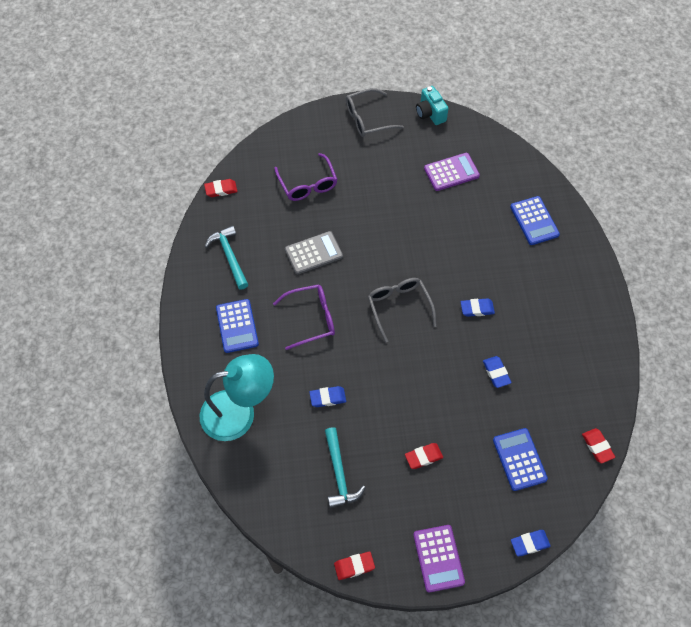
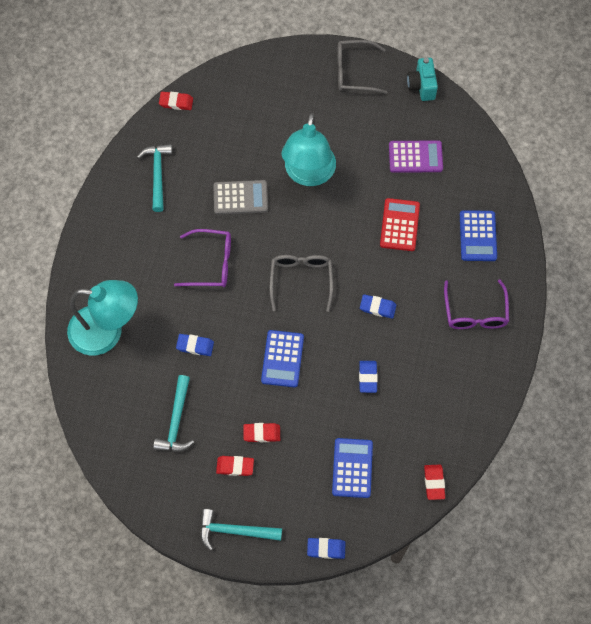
camera: 20 degrees right, 5 degrees up
blue calculator [216,299,259,353] -> blue calculator moved to [261,330,304,388]
purple glasses [274,153,338,201] -> purple glasses moved to [444,279,509,329]
red eraser [334,552,375,580] -> red eraser moved to [216,456,254,476]
purple calculator [413,525,465,592] -> turquoise hammer [200,509,282,551]
none -> turquoise lamp [282,113,336,186]
none -> red calculator [380,198,420,251]

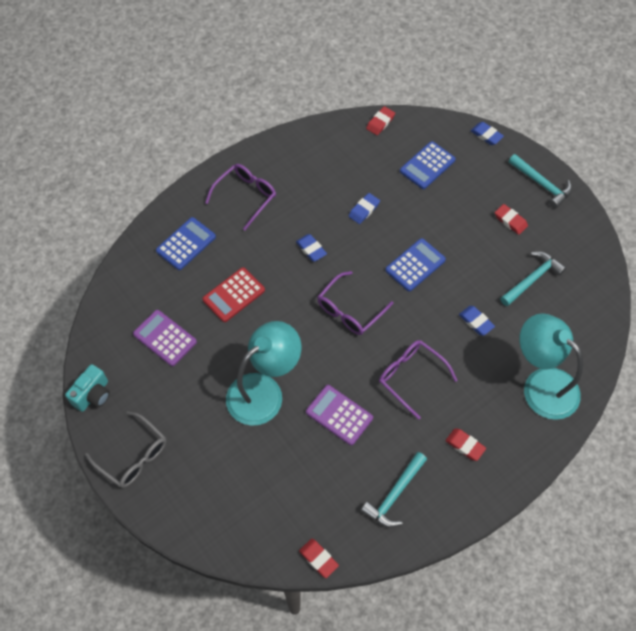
camera: 140 degrees left, 5 degrees down
grey calculator [213,180,268,215] -> purple calculator [306,385,373,446]
red eraser [243,423,280,442] -> red eraser moved to [445,428,486,461]
grey glasses [270,255,333,312] -> purple glasses [317,271,393,335]

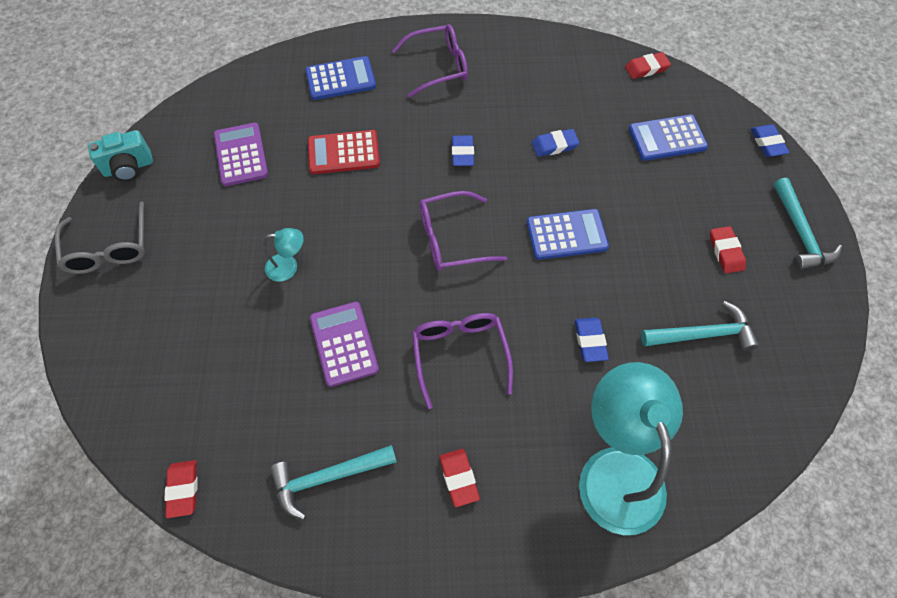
camera: 35 degrees right, 0 degrees up
turquoise lamp [226,321,301,426] -> turquoise lamp [263,228,304,282], size x0.44

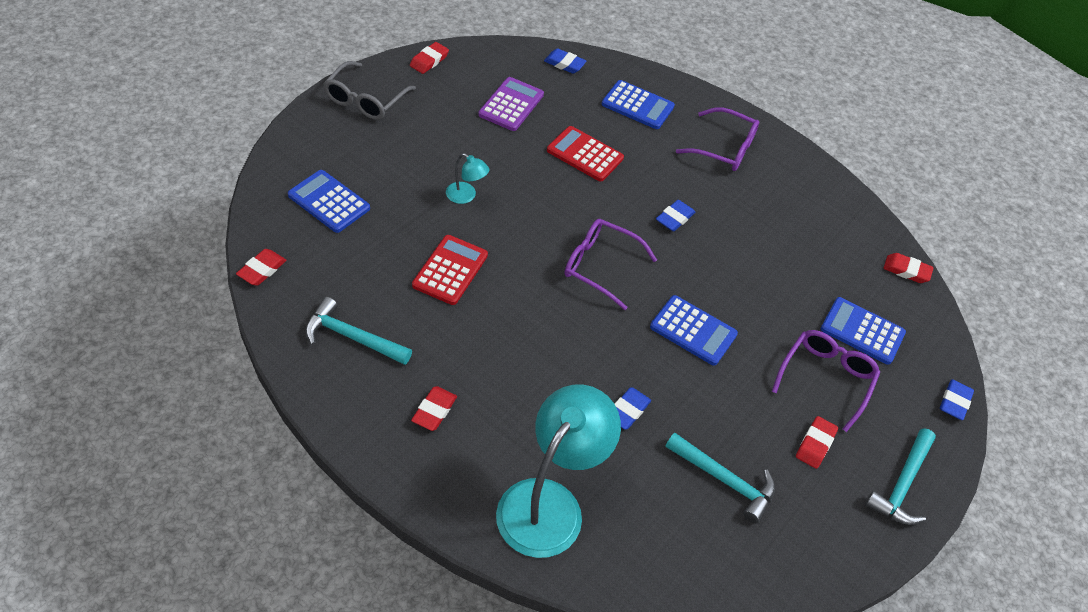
camera: 35 degrees right, 10 degrees down
turquoise camera [88,130,153,181] -> red eraser [410,42,449,74]
purple calculator [310,302,379,387] -> red calculator [412,235,488,305]
purple glasses [412,313,513,409] -> purple glasses moved to [772,330,880,432]
blue eraser [532,129,579,157] -> blue eraser moved to [544,49,586,74]
none -> blue calculator [288,170,370,233]

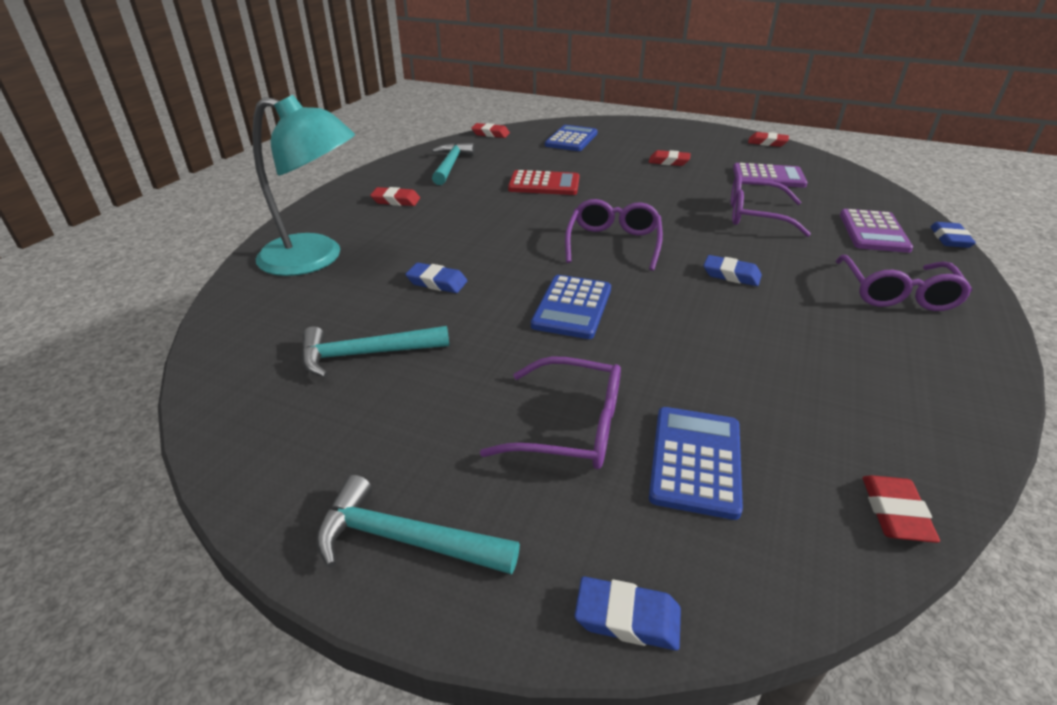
camera: 80 degrees right, 15 degrees down
grey glasses [323,61,416,120] -> none
turquoise lamp [446,153,489,204] -> none
blue eraser [544,49,586,74] -> blue eraser moved to [931,222,976,248]
red calculator [547,126,624,181] -> purple glasses [731,174,811,237]
blue calculator [602,80,675,129] -> purple calculator [840,209,913,253]
turquoise hammer [665,433,775,524] -> turquoise hammer turned 60 degrees clockwise [301,326,449,378]
red eraser [796,416,838,469] -> red eraser moved to [649,150,691,166]

